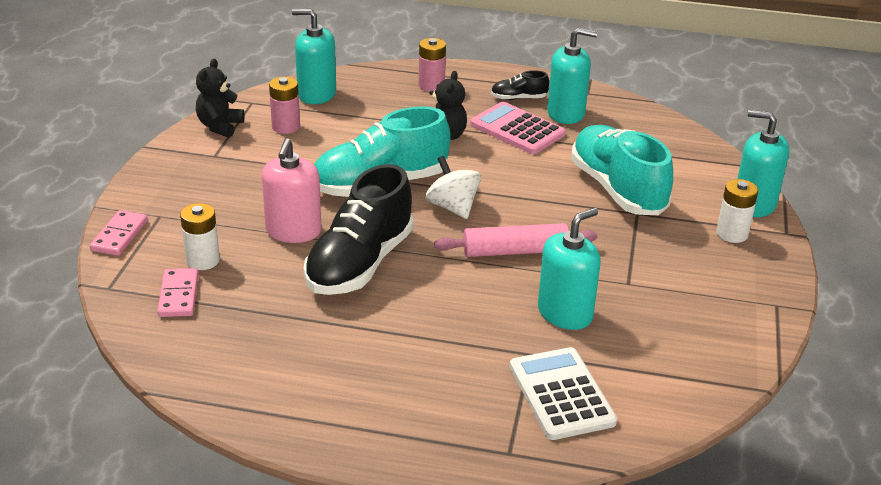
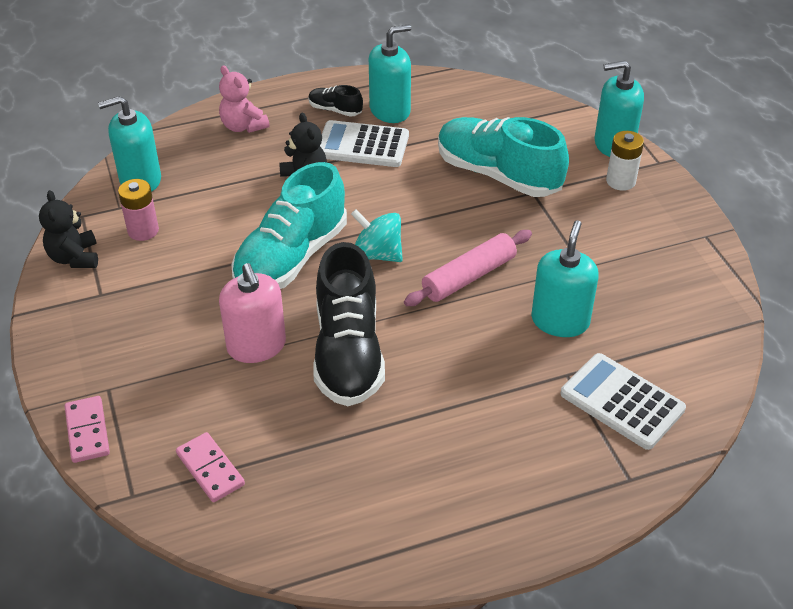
camera: 30 degrees left, 10 degrees up
white battery [180,203,220,270] -> none
pink battery [419,38,446,92] -> pink teddy bear [219,65,269,133]
white spinning top [426,156,481,219] -> turquoise spinning top [351,209,403,262]
pink calculator [470,102,566,154] -> white calculator [320,120,409,167]
black shoe [491,70,549,100] -> black shoe turned 60 degrees clockwise [308,85,363,117]

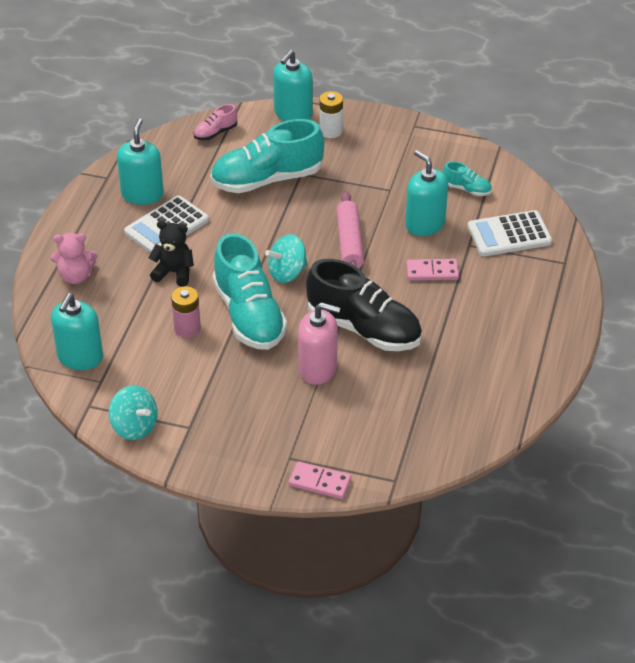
camera: 55 degrees left, 0 degrees up
black teddy bear [39,190,98,268] -> turquoise spinning top [109,386,158,440]
pink battery [118,179,159,241] -> pink battery moved to [171,286,201,338]
pink domino [176,432,245,502] -> pink domino moved to [406,259,459,281]
black shoe [308,85,363,117] -> none
none -> pink shoe [193,104,237,140]
none -> turquoise shoe [443,161,492,196]

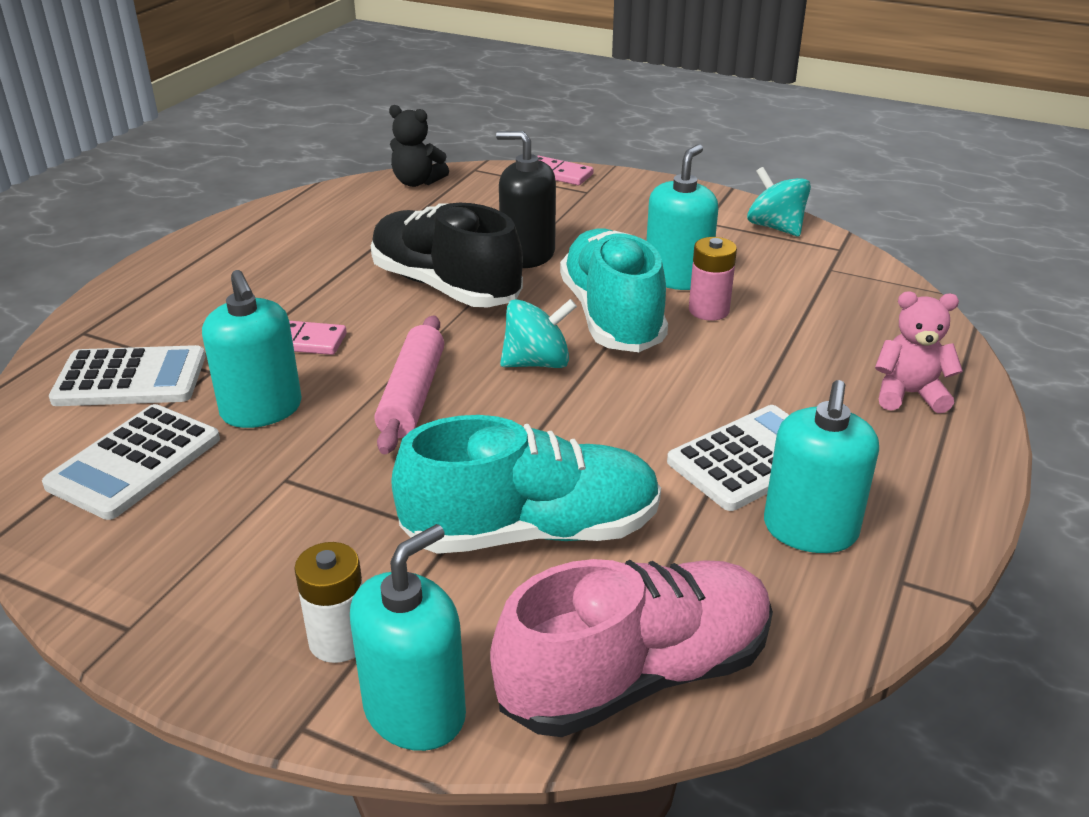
camera: 170 degrees left, 10 degrees down
turquoise soap dispenser [51,293,103,370] -> turquoise soap dispenser moved to [646,144,718,290]
black teddy bear [149,221,194,286] -> black teddy bear moved to [389,105,449,187]
pink shoe [193,104,237,140] -> pink shoe [490,559,773,737], size x2.25
pink soap dispenser [298,302,341,385] -> black soap dispenser [496,131,556,268]
turquoise shoe [443,161,492,196] -> white calculator [42,404,220,520]

